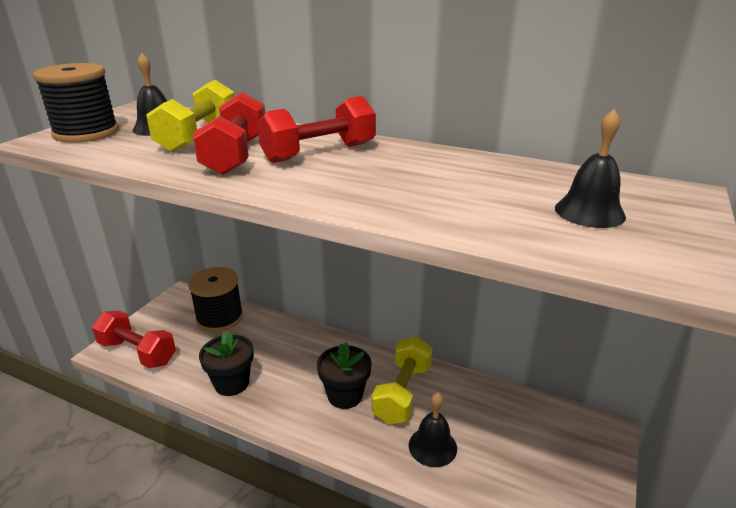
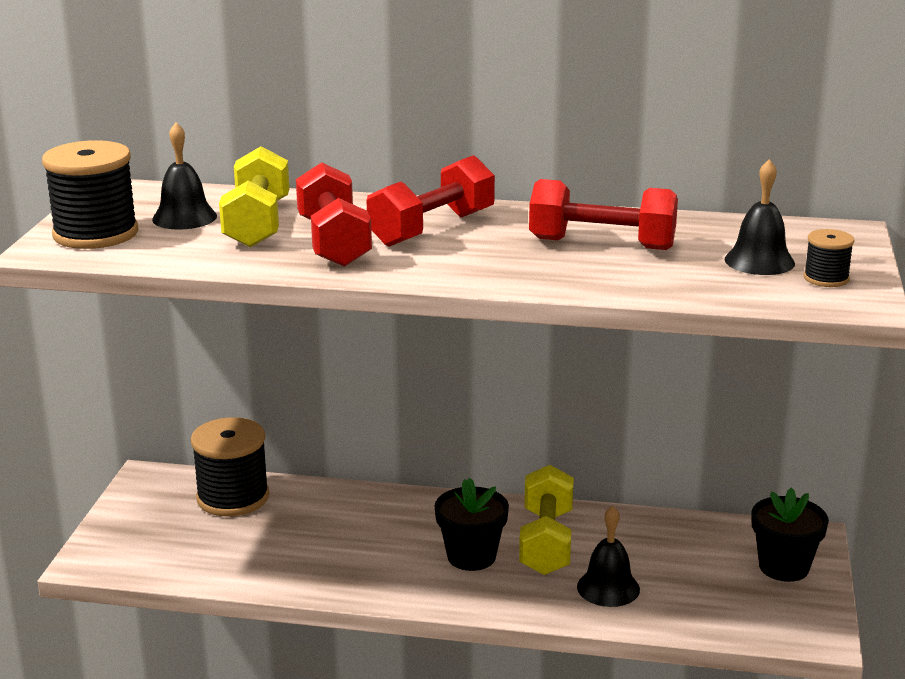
camera: 15 degrees left, 5 degrees down
red dumbbell [92,311,176,368] -> red dumbbell moved to [529,179,678,250]
black flower pot [199,332,254,396] -> black flower pot moved to [752,487,829,582]
none -> black spool [804,229,855,287]

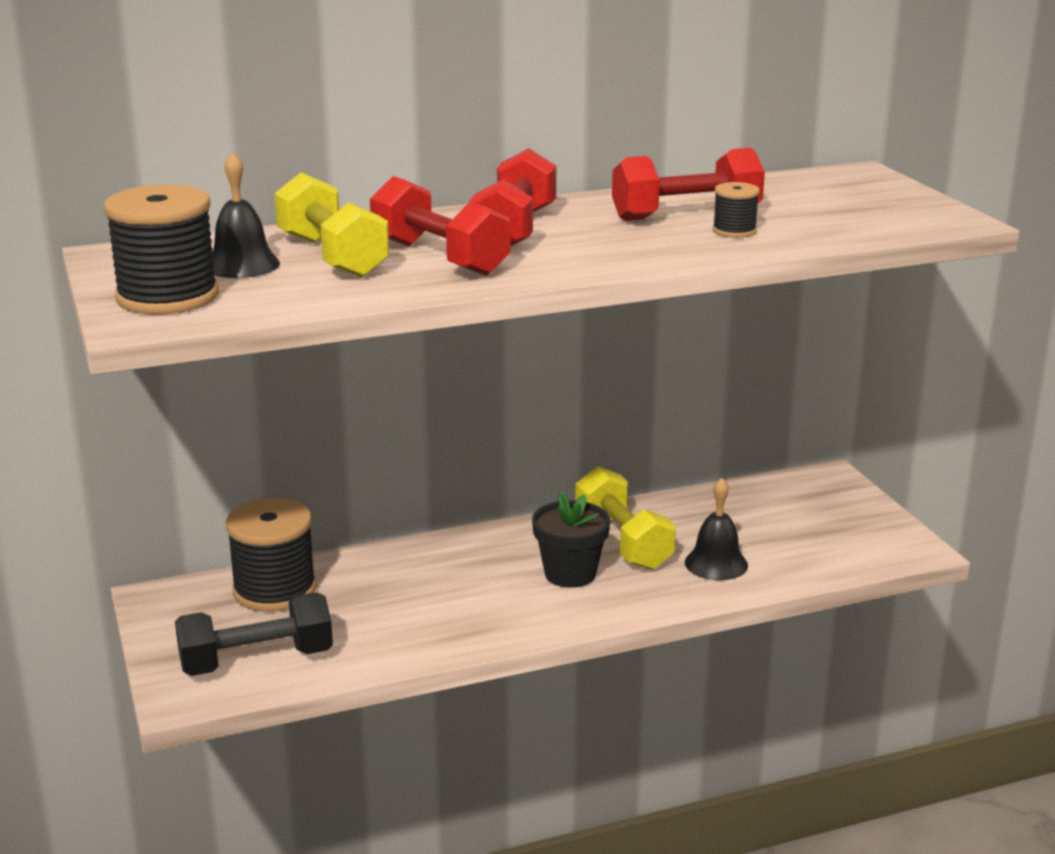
camera: 30 degrees left, 0 degrees up
black bell [725,159,795,275] -> none
black flower pot [752,487,829,582] -> none
black spool [804,229,855,287] -> black spool moved to [713,182,760,238]
none -> black dumbbell [175,593,333,676]

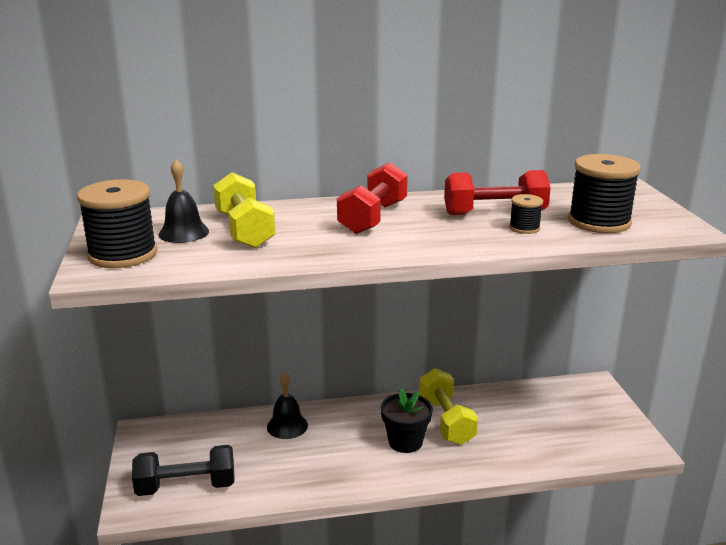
camera: 10 degrees right, 0 degrees up
black spool [226,498,317,612] -> black spool moved to [568,154,641,233]
red dumbbell [370,176,510,276] -> none
black bell [685,478,748,580] -> black bell moved to [267,373,308,439]

